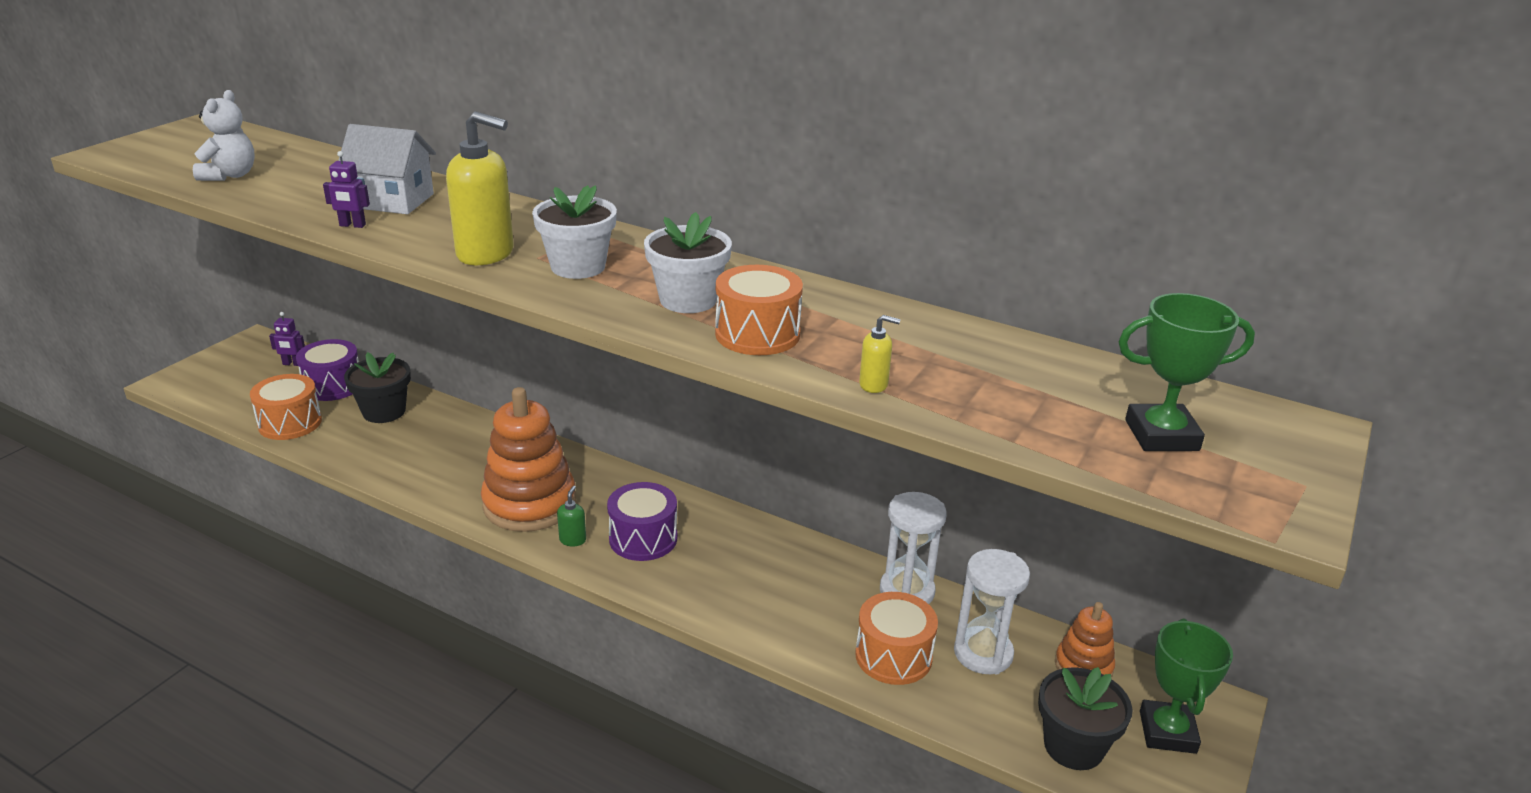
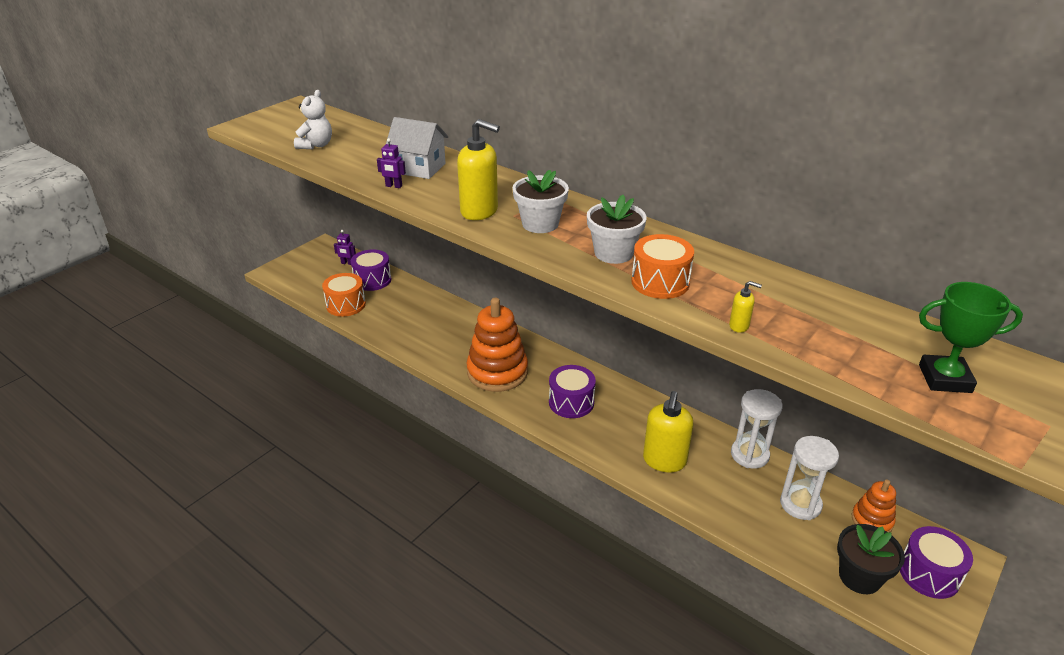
camera: 10 degrees right, 5 degrees up
black flower pot [344,352,411,423] -> none
green soap dispenser [557,486,586,546] -> none
orange drum [855,592,938,685] -> none
green trophy [1140,618,1233,754] -> purple drum [900,526,973,599]
none -> yellow soap dispenser [643,391,693,472]

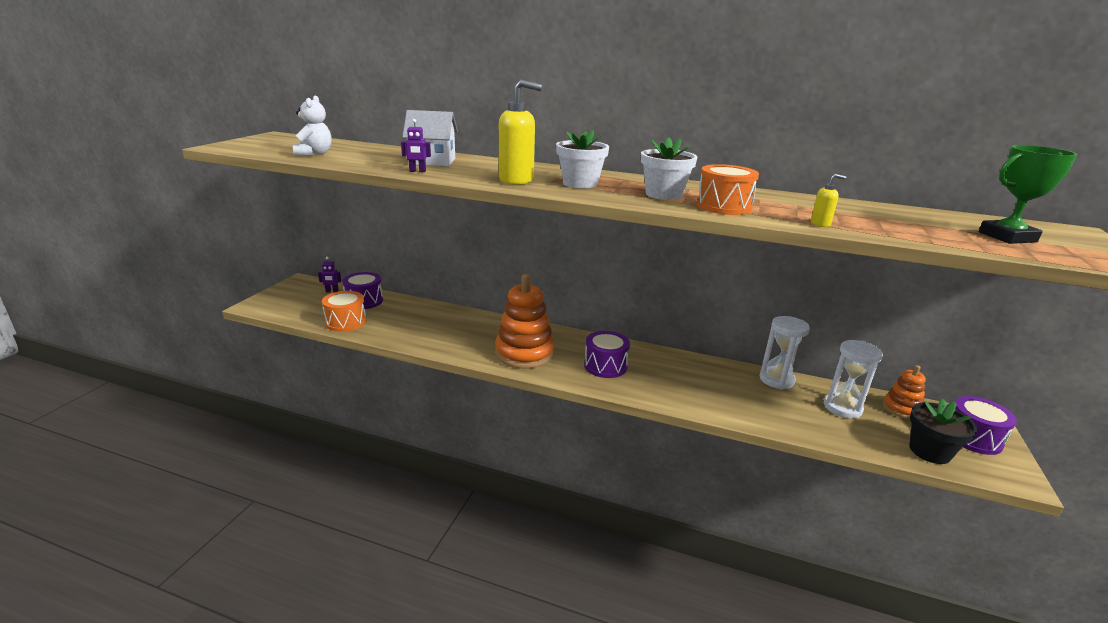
camera: 20 degrees left, 10 degrees down
yellow soap dispenser [643,391,693,472] -> none

